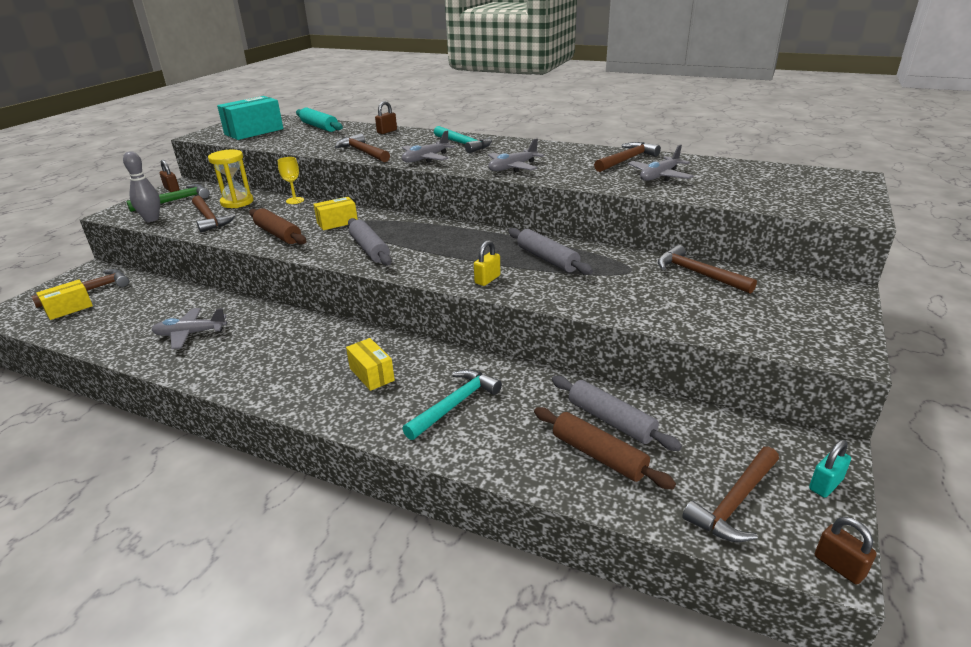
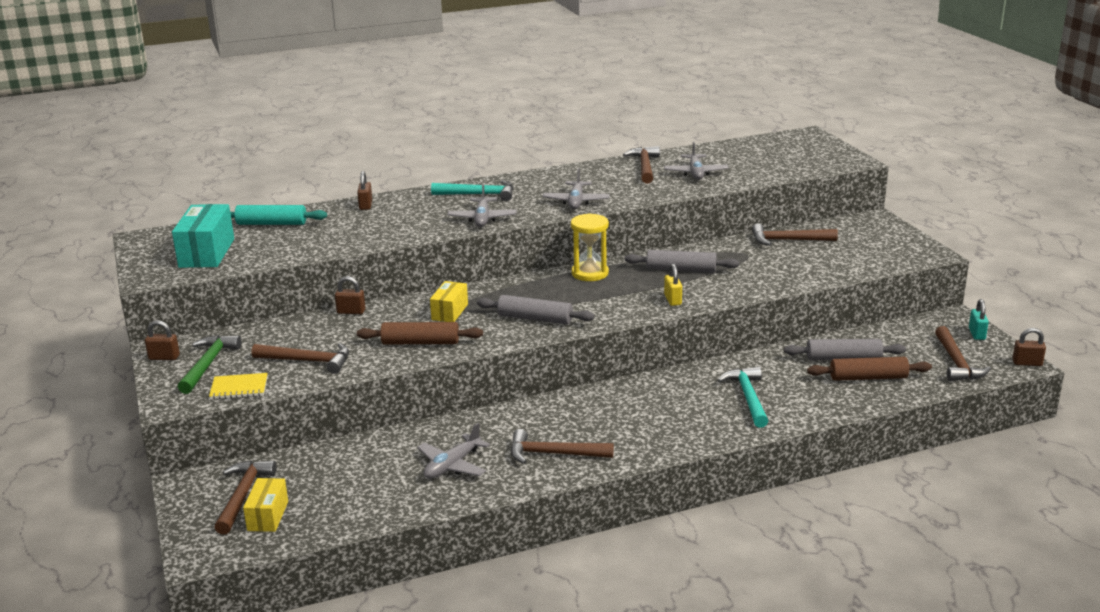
camera: 45 degrees left, 5 degrees down
grey bowling pin [123,151,160,222] -> yellow notebook [209,373,268,400]
yellow hourglass [208,150,254,208] -> yellow hourglass moved to [571,213,609,281]
yellow goblet [278,157,304,204] -> brown padlock [335,276,365,314]
brown hammer [335,133,390,162] -> brown hammer moved to [511,429,614,464]
yellow box [346,338,395,391] -> none

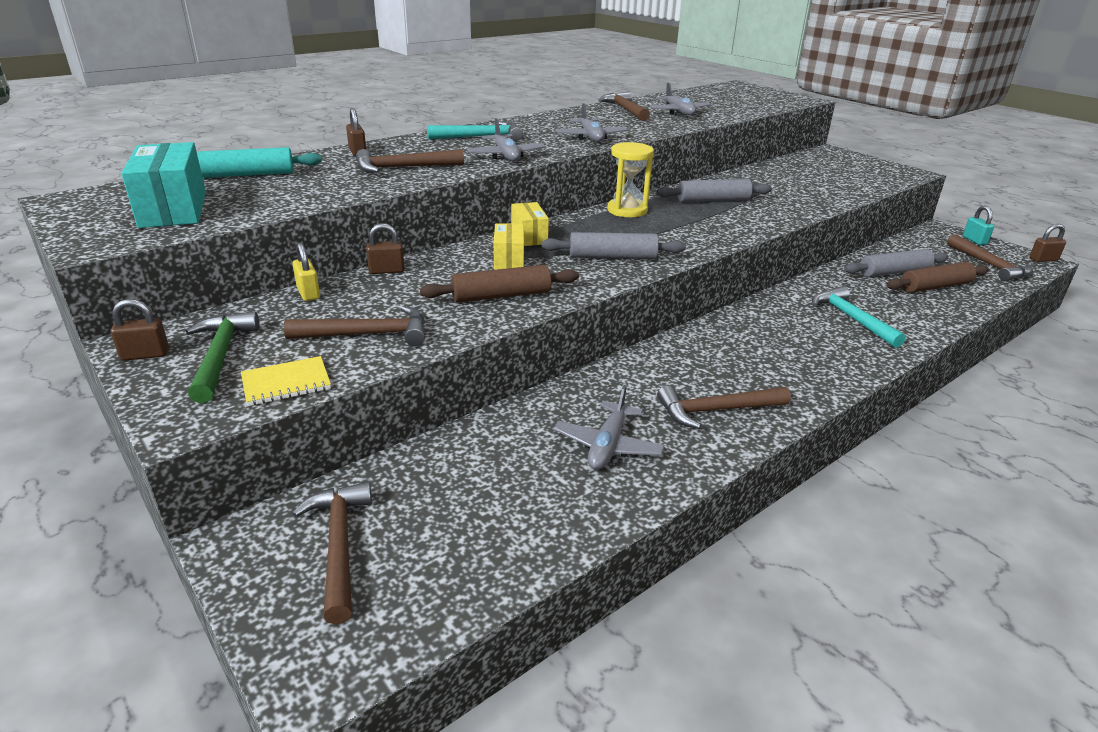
camera: 20 degrees left, 5 degrees up
yellow box [243,478,288,532] -> yellow box moved to [511,202,549,246]
yellow padlock [664,264,682,306] -> yellow padlock moved to [293,243,320,301]
brown hammer [752,223,838,246] -> brown hammer moved to [356,149,464,173]

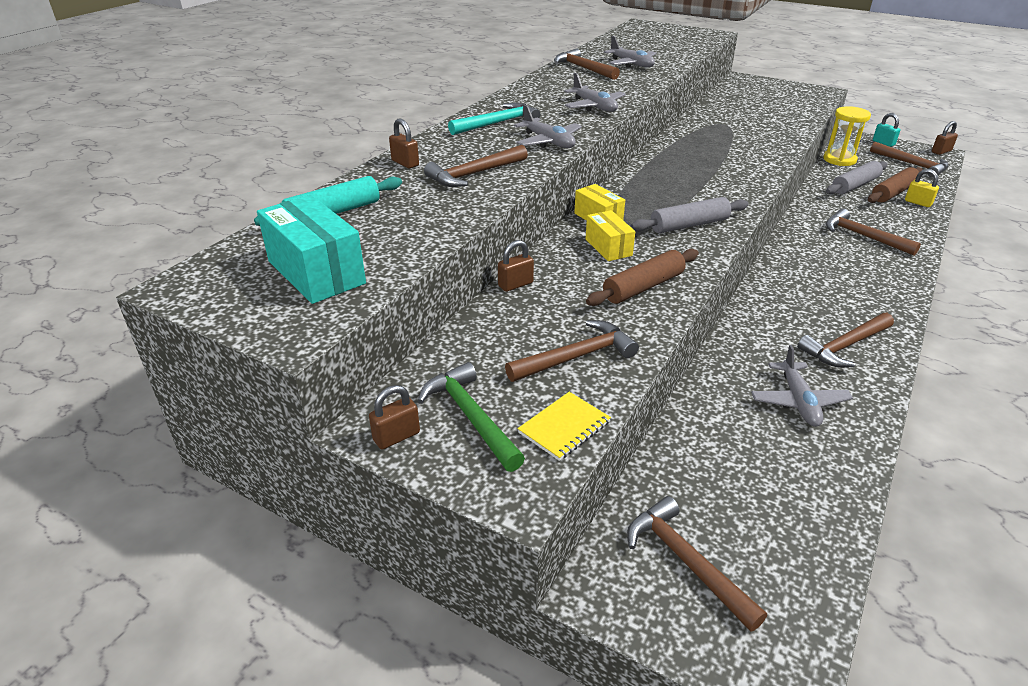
camera: 20 degrees left, 5 degrees up
yellow padlock [293,243,320,301] -> yellow padlock moved to [905,169,939,207]
yellow hourglass [607,142,654,217] -> yellow hourglass moved to [823,106,871,166]
grey rolling pin [657,179,772,202] -> none
turquoise hammer [812,286,906,348] -> brown hammer [826,209,921,256]

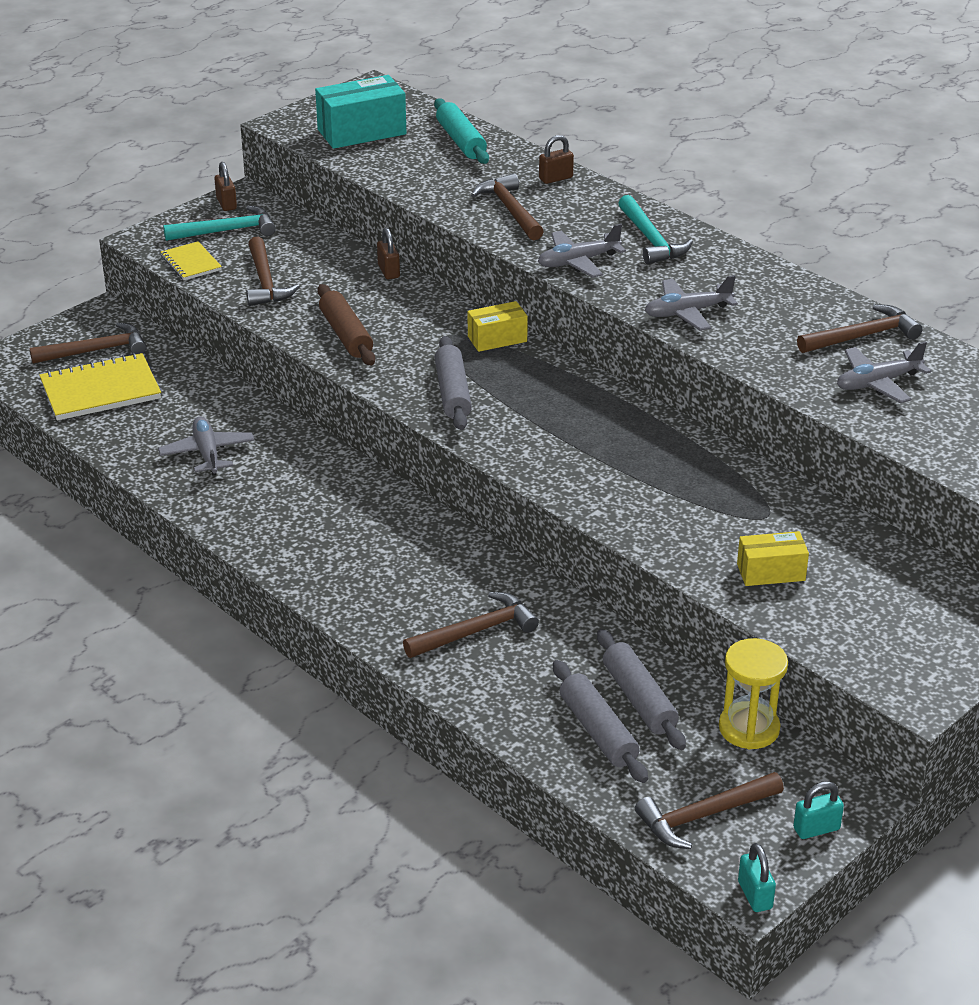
camera: 105 degrees right, 0 degrees up
green hammer [418,362,525,472] -> turquoise hammer [163,205,276,241]
yellow box [586,210,635,261] -> yellow box moved to [737,531,809,586]
grey plane [751,345,853,427] -> grey plane turned 60 degrees clockwise [158,416,255,476]
brown hammer [797,313,894,368] -> none
brown rolling pin [868,167,923,203] -> grey rolling pin [553,660,648,783]
yellow padlock [905,169,939,207] -> none
brown padlock [932,121,958,155] -> turquoise padlock [738,843,776,912]
none -> yellow notebook [39,353,161,421]

